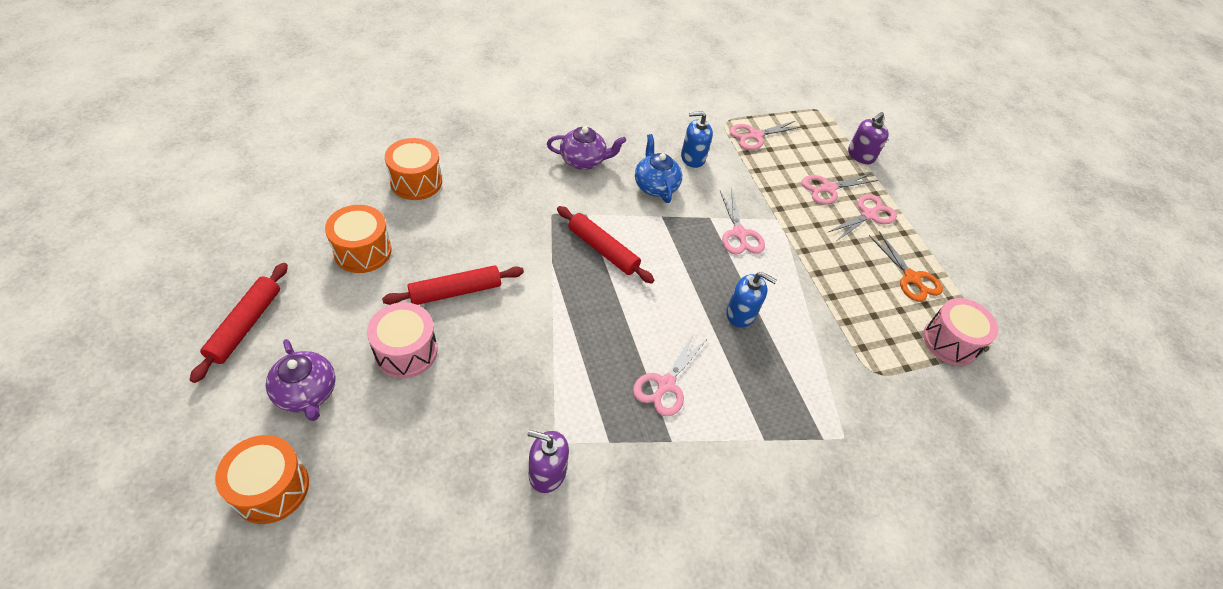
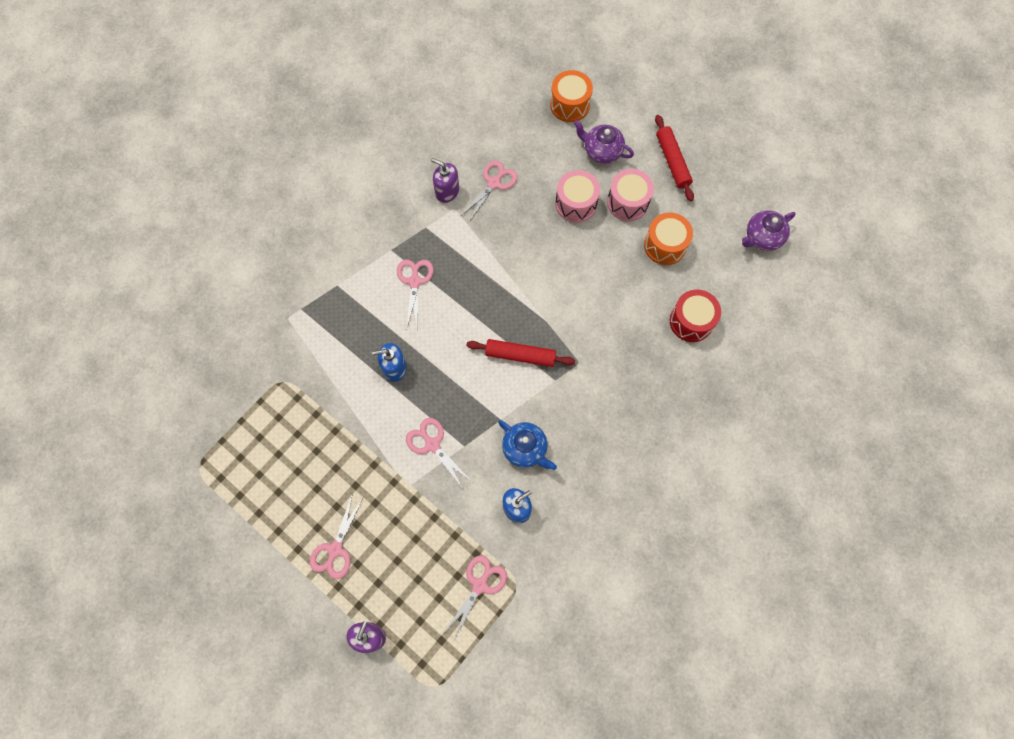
camera: 155 degrees right, 20 degrees up
red rolling pin [382,265,524,305] -> none
orange drum [385,138,442,200] -> red drum [670,290,721,342]
purple soap dispenser [528,430,569,493] -> purple soap dispenser turned 135 degrees counterclockwise [431,158,459,203]
purple teapot [547,126,626,170] -> purple teapot moved to [742,210,796,251]
pink scissors [802,173,878,205] -> pink scissors moved to [462,161,518,222]
orange scissors [869,231,943,302] -> none
pink drum [923,298,999,366] -> pink drum moved to [607,169,654,221]

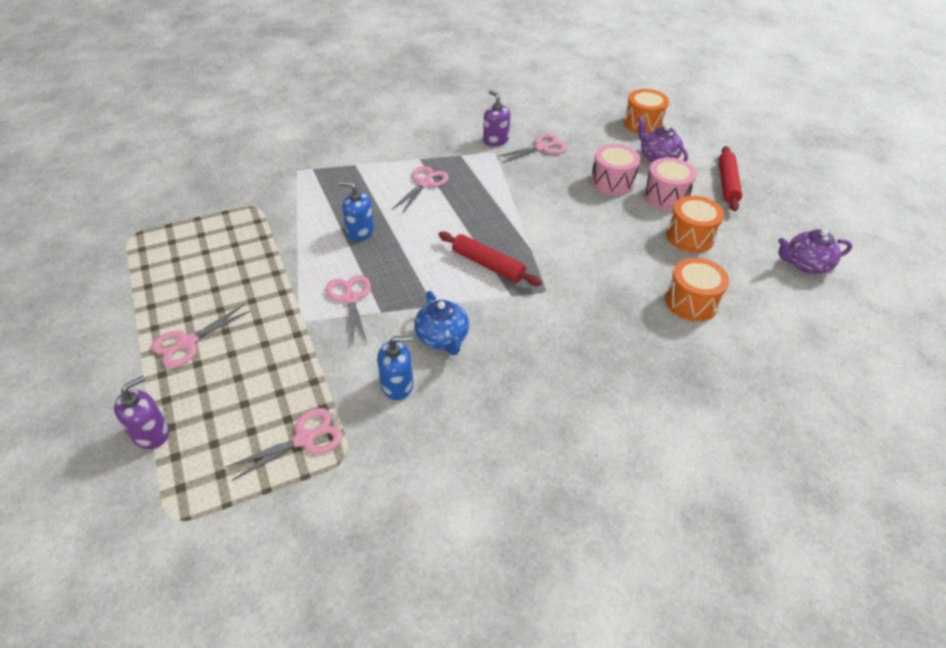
camera: 25 degrees right, 25 degrees down
red drum [670,290,721,342] -> orange drum [665,258,729,321]

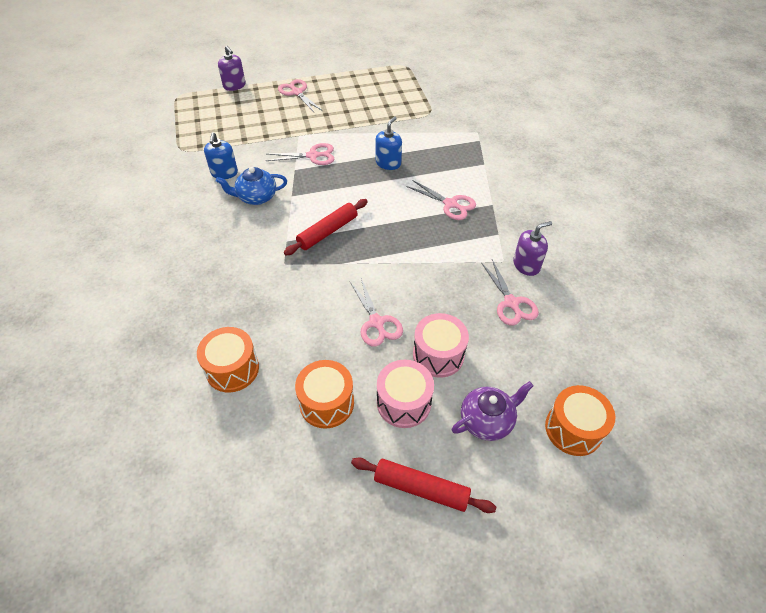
camera: 100 degrees right, 5 degrees up
pink scissors [226,408,343,481] -> pink scissors moved to [350,278,403,346]
purple teapot [778,229,852,274] -> none

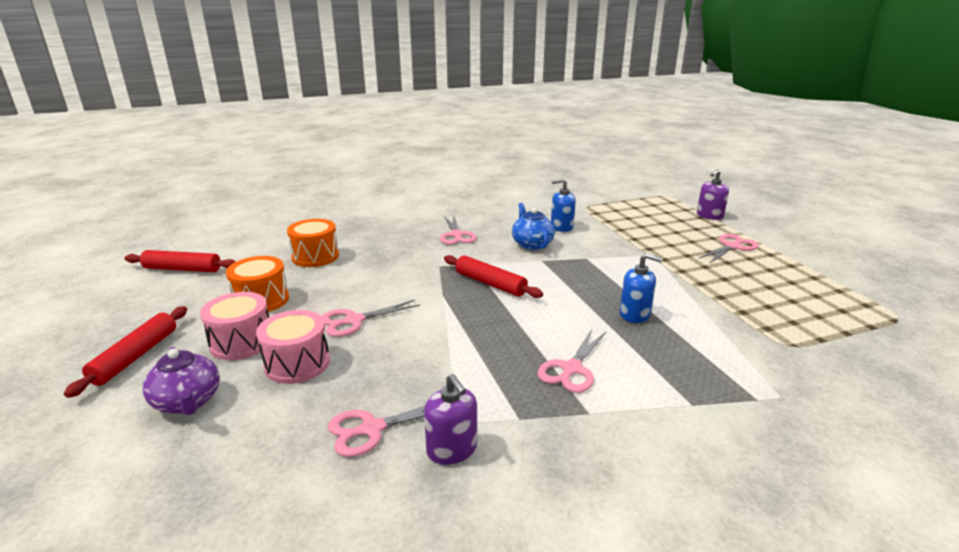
camera: 85 degrees right, 25 degrees down
pink scissors [266,143,334,165] -> pink scissors moved to [440,216,477,245]
orange drum [545,385,615,456] -> none
none -> red rolling pin [124,250,236,272]

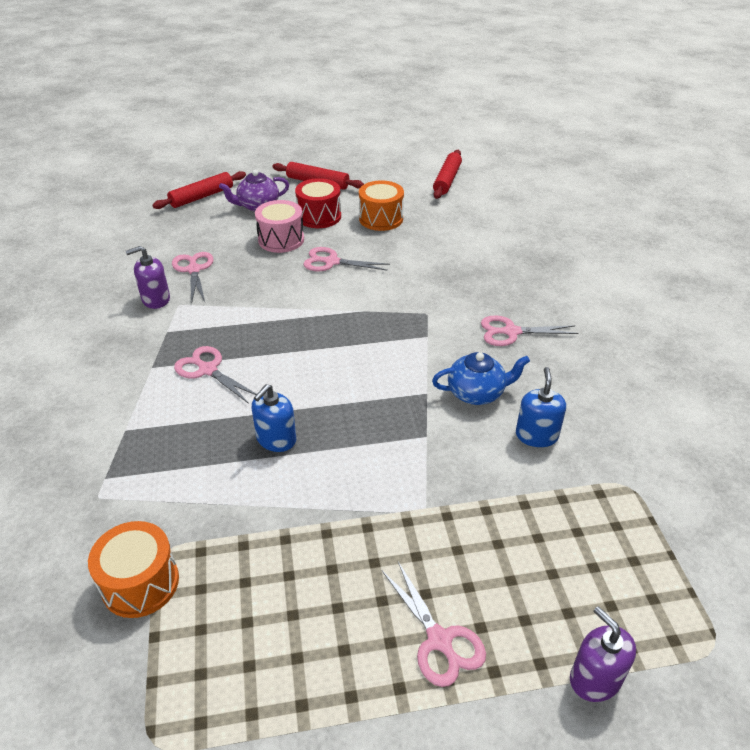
camera: 100 degrees right, 15 degrees up
pink drum [200,292,269,360] -> red drum [295,178,341,228]
orange drum [287,219,339,267] -> orange drum moved to [88,521,179,618]
pink scissors [322,300,420,337] -> pink scissors turned 60 degrees counterclockwise [303,247,390,271]
red rolling pin [444,255,543,298] -> red rolling pin moved to [152,171,246,209]

